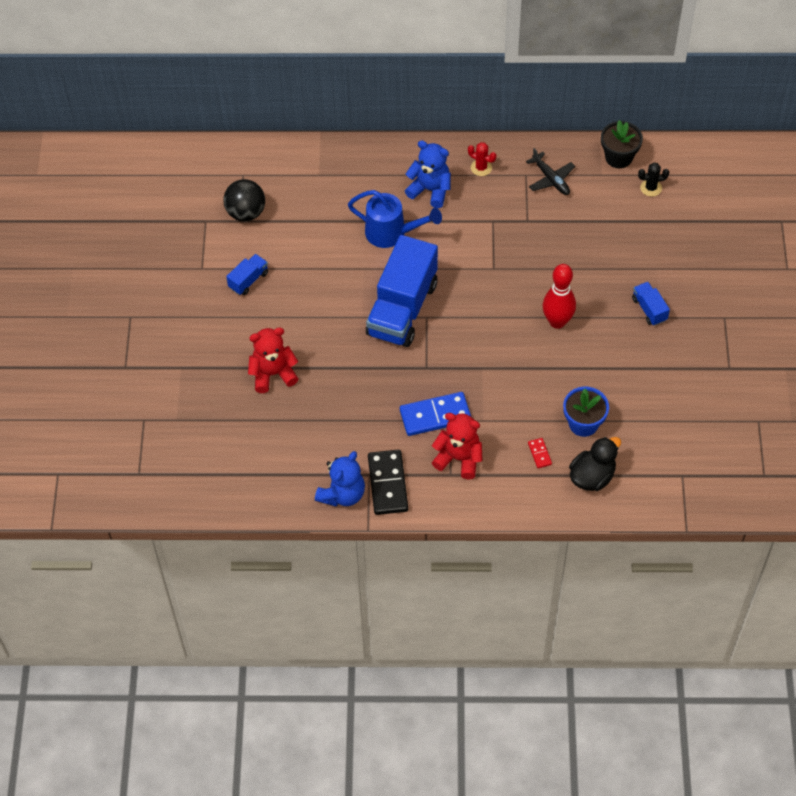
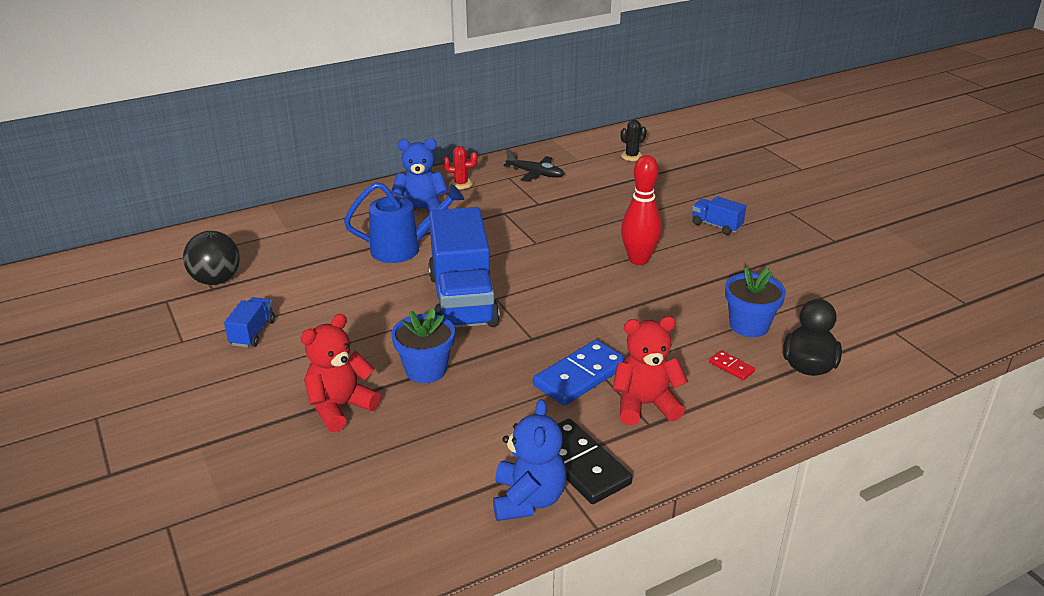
camera: 30 degrees left, 25 degrees down
black flower pot [601,120,643,168] -> none
none -> blue flower pot [391,308,455,383]

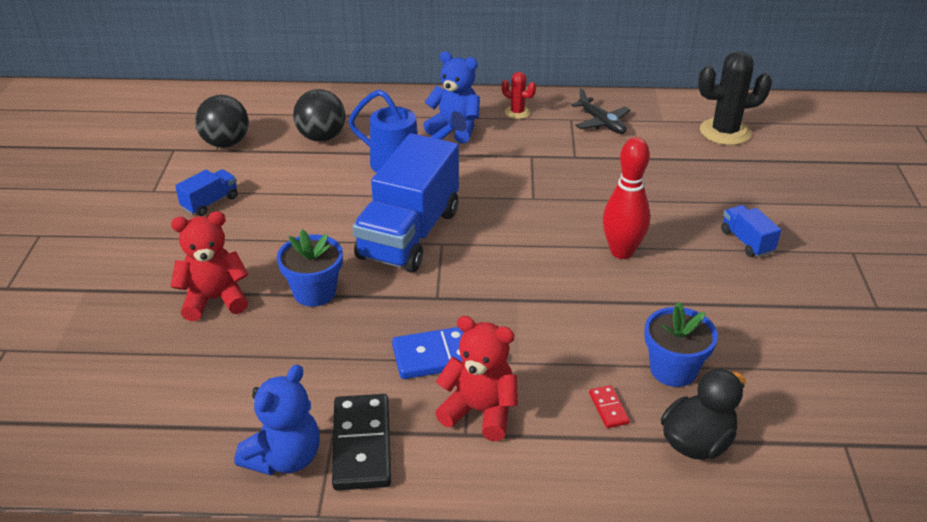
camera: 30 degrees right, 5 degrees up
black cactus [621,120,647,161] -> black cactus [698,51,772,145], size x1.90
none -> black ball [293,89,345,142]

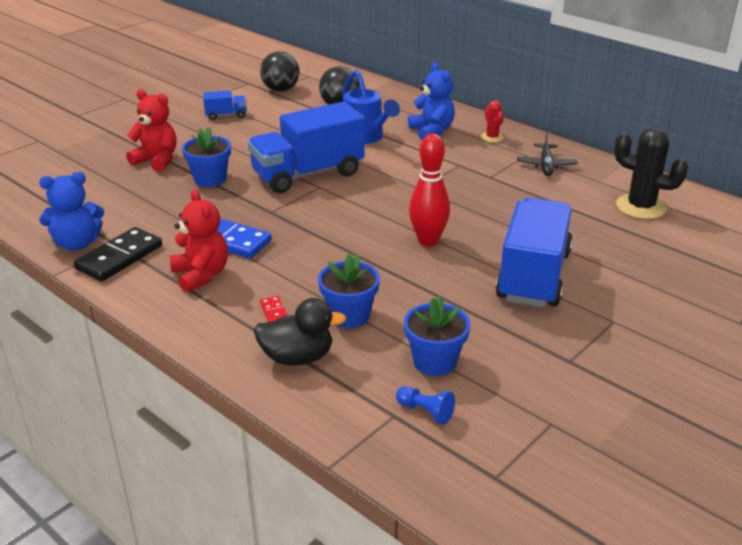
camera: 40 degrees right, 5 degrees down
red domino [589,385,630,428] -> red domino turned 45 degrees counterclockwise [260,296,288,322]
blue truck [721,205,781,257] -> blue truck [496,198,573,308], size x2.31
none -> blue pawn [396,386,455,425]
none -> blue flower pot [404,296,470,376]

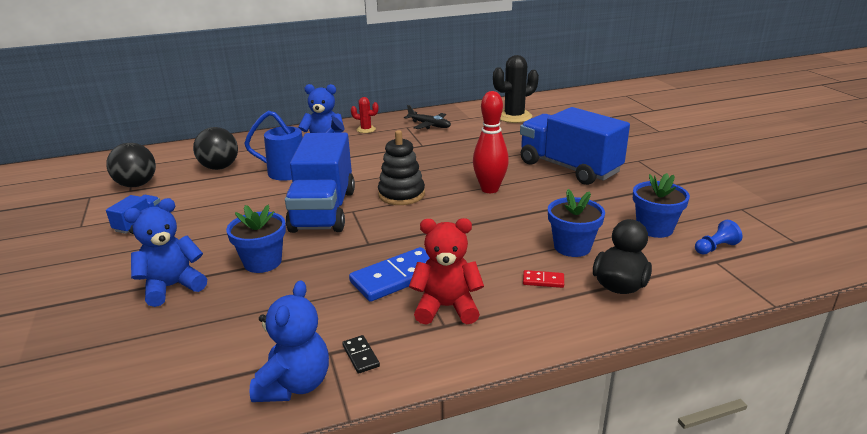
camera: 60 degrees left, 5 degrees down
black domino [74,227,162,282] -> black domino [342,335,380,374], size x0.46
red teddy bear [126,89,177,172] -> blue teddy bear [124,198,207,307]
none -> black stacking toy [378,130,425,205]

